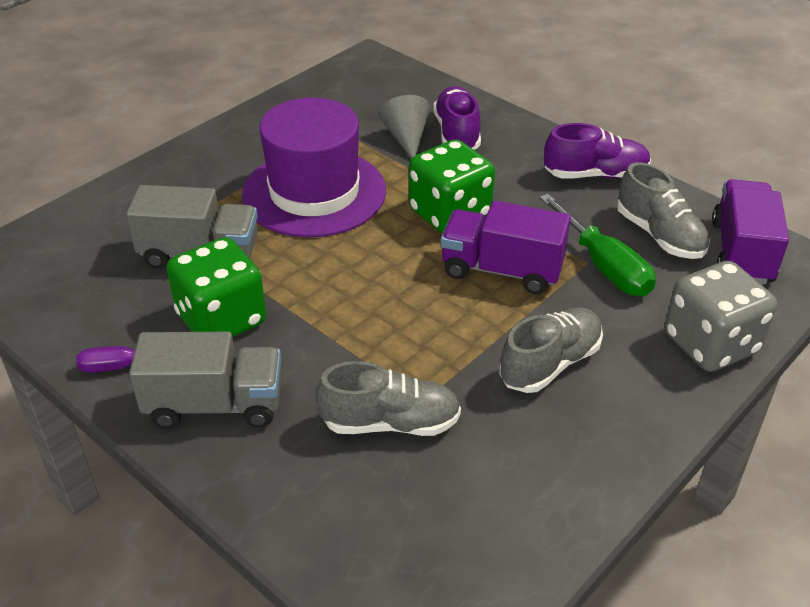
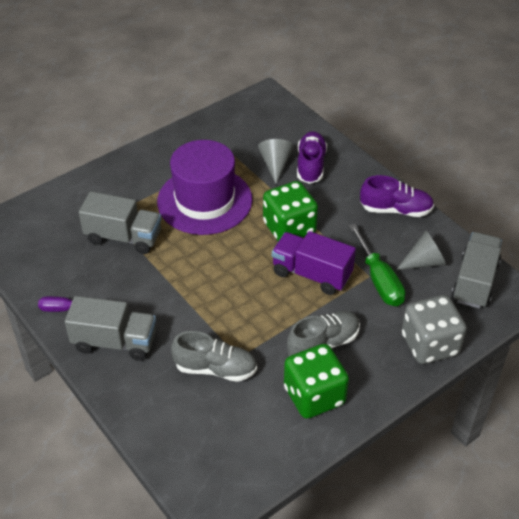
camera: 10 degrees right, 5 degrees up
green dice [166,237,266,337] -> green dice moved to [284,344,349,419]
grey shoe [617,162,710,259] -> grey cone [396,231,446,270]
purple truck [712,179,789,284] -> grey truck [451,232,502,309]

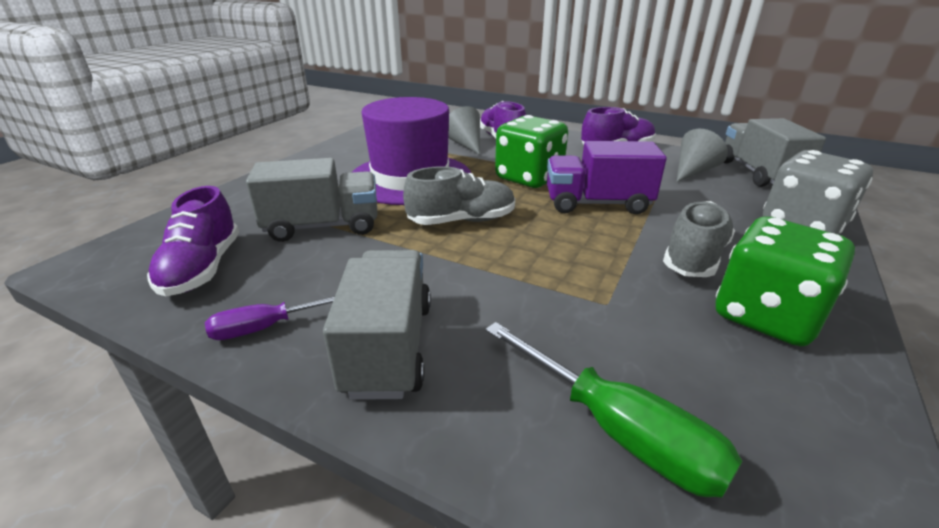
camera: 25 degrees left, 15 degrees down
grey truck [65,296,156,361] -> grey truck turned 75 degrees counterclockwise [323,250,431,400]
grey shoe [171,331,257,382] -> grey shoe moved to [403,166,515,225]
green screwdriver [349,224,405,306] -> green screwdriver moved to [485,322,742,497]
none -> purple shoe [147,186,239,296]

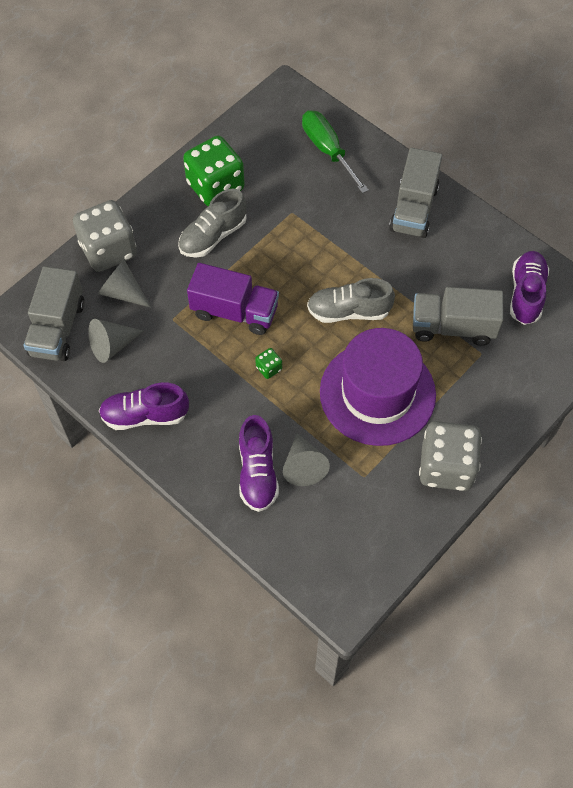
camera: 165 degrees left, 30 degrees up
purple screwdriver [205,296,335,340] -> none
green dice [495,115,568,188] -> green dice [255,348,282,379], size x0.41
none -> grey cone [98,260,151,308]
none -> grey dice [419,421,482,491]

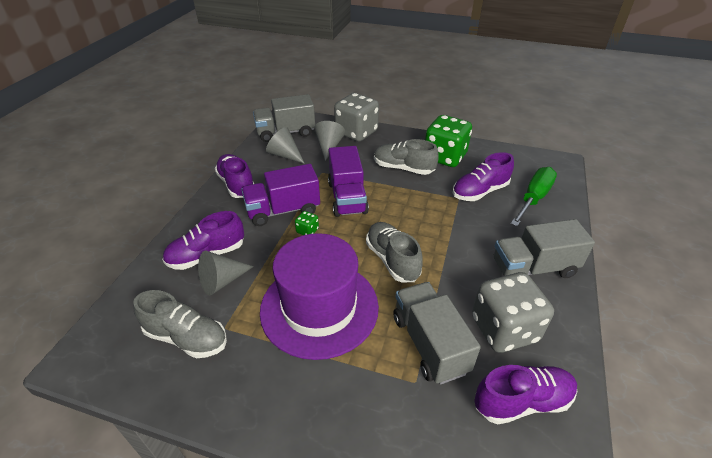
camera: 65 degrees right, 20 degrees down
grey dice [419,421,482,491] -> grey dice moved to [472,272,554,353]
none -> grey shoe [133,290,227,358]
none -> purple truck [241,164,320,226]
none -> purple shoe [453,152,514,201]

